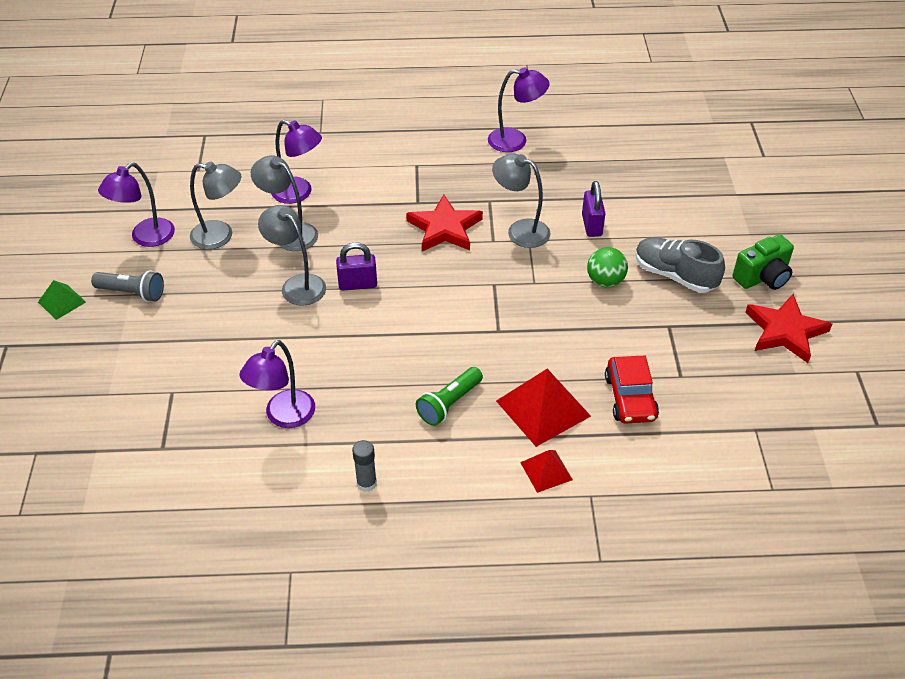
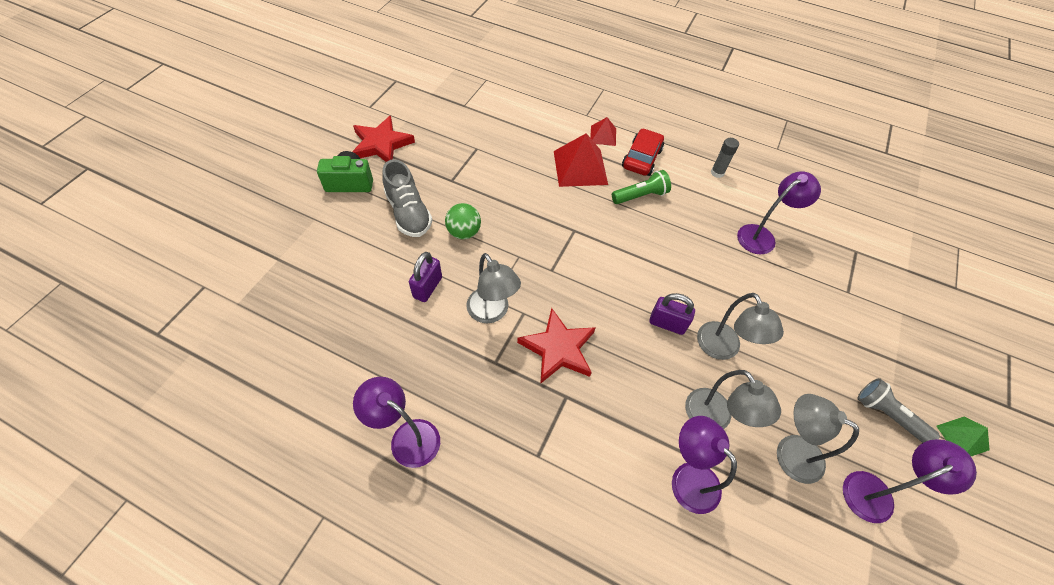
camera: 155 degrees left, 10 degrees up
red car [605,355,659,423] -> red car moved to [622,128,664,176]

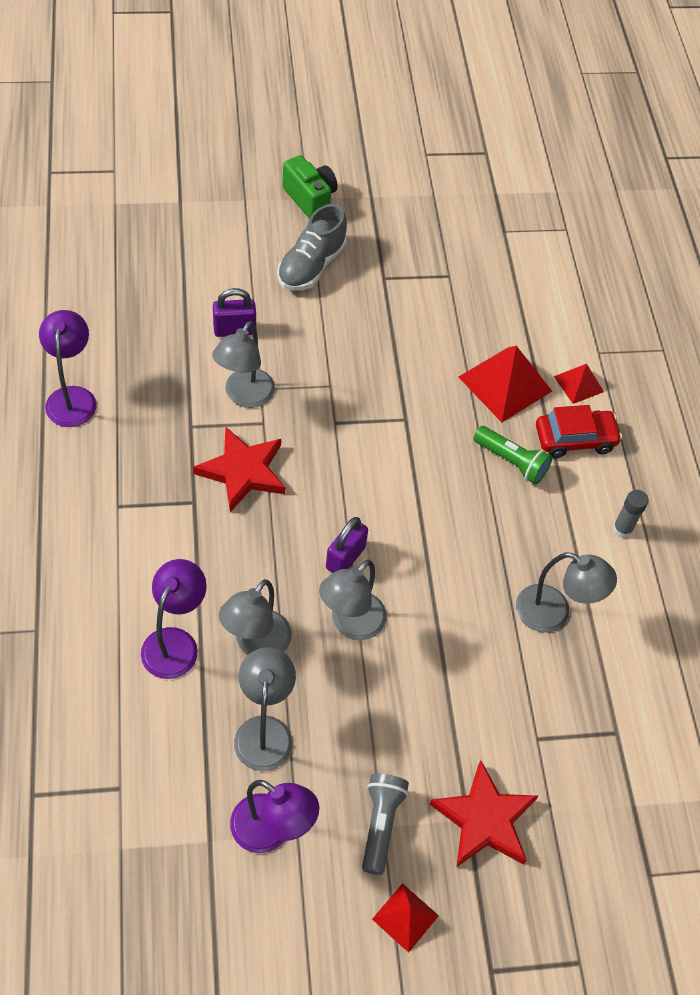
camera: 55 degrees right, 0 degrees up
red star [352,116,415,162] -> red star moved to [430,760,538,867]
green ball [445,203,481,239] -> none
purple padlock [649,293,695,335] -> purple padlock turned 45 degrees clockwise [326,517,368,573]
purple lamp [737,172,821,254] -> grey lamp [516,552,617,633]
green pyramid [936,416,990,456] -> red pyramid [372,883,439,953]

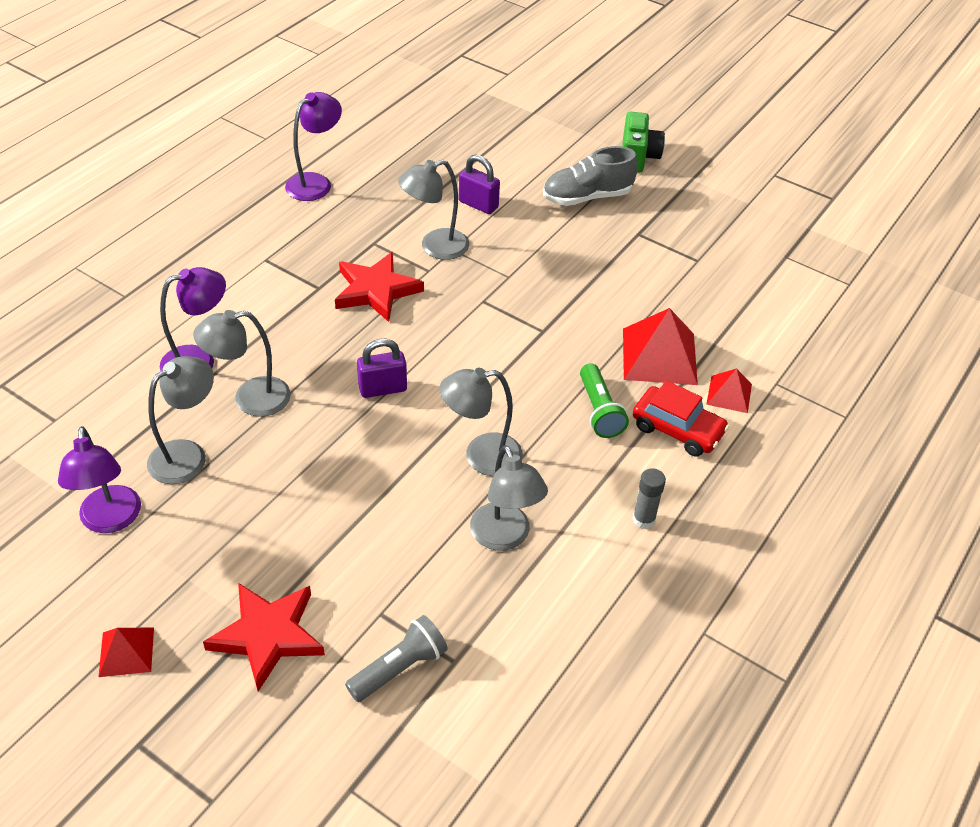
camera: 45 degrees right, 10 degrees down
grey lamp [319,559,387,640] -> grey lamp moved to [439,368,523,476]
grey flashlight [362,774,409,875] -> grey flashlight moved to [345,615,448,702]

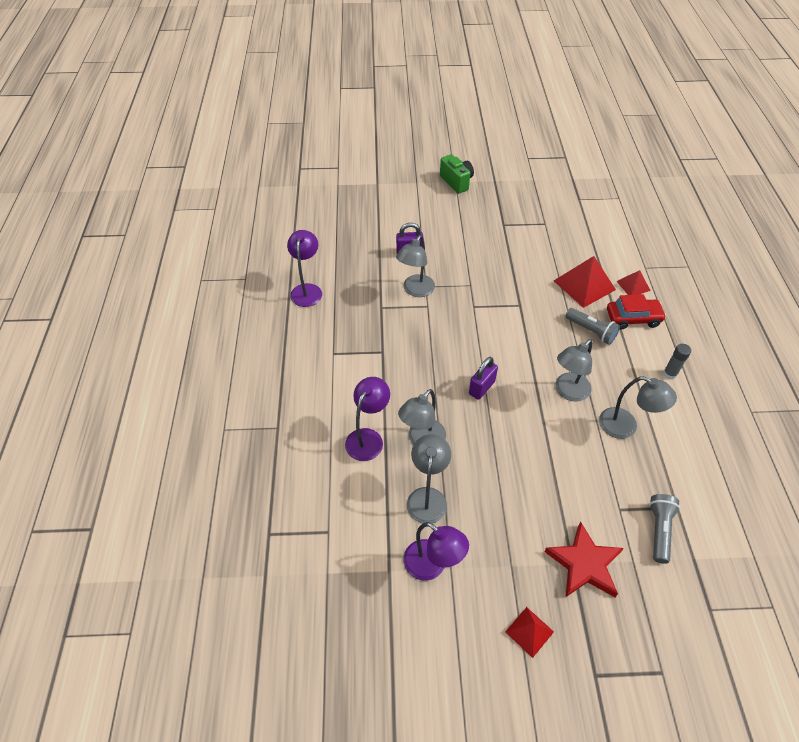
camera: 35 degrees left, 5 degrees up
red star [335,252,424,322] -> none
grey shoe [543,146,638,206] -> none
green flashlight [580,363,629,438] -> grey flashlight [565,308,620,345]

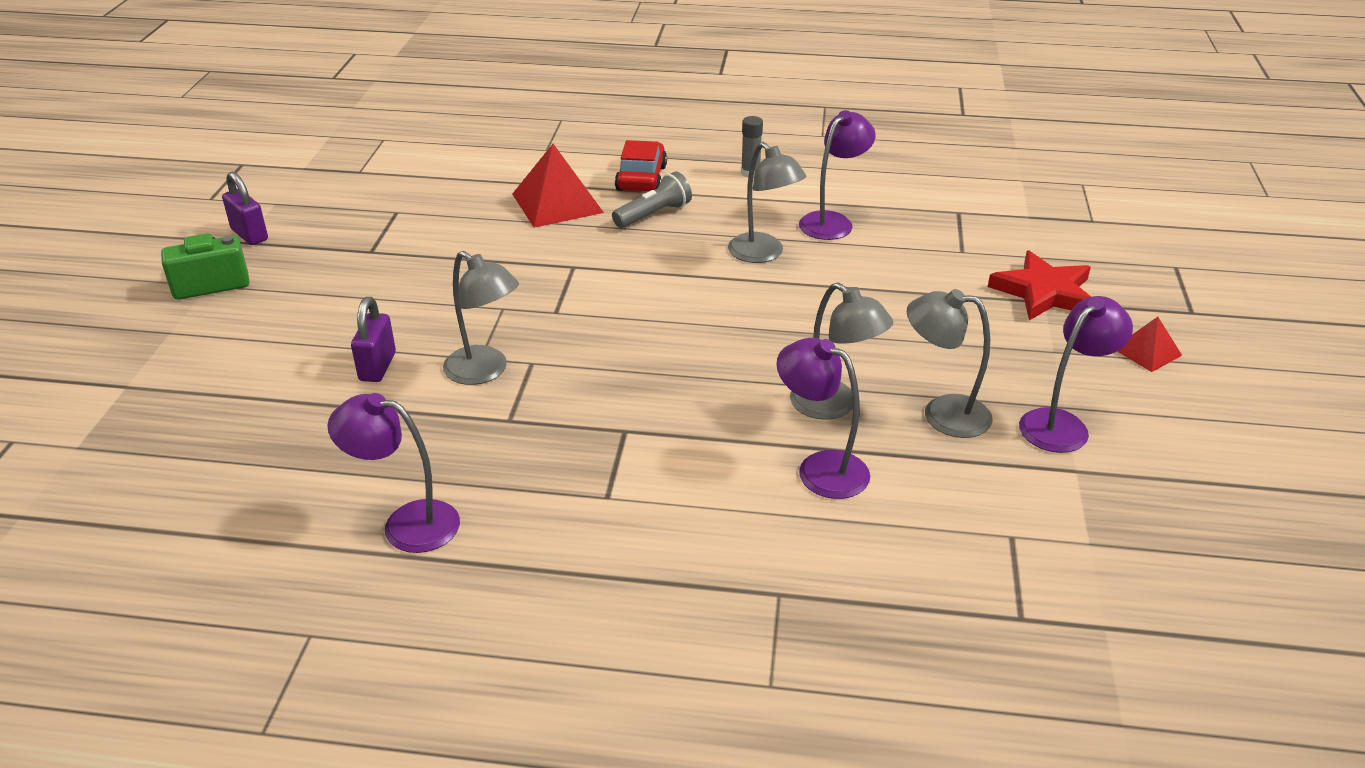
camera: 80 degrees left, 15 degrees down
purple padlock [469,357,498,400] -> purple padlock moved to [222,172,268,245]
grey lamp [599,376,677,439] -> purple lamp [799,110,876,240]
red pyramid [616,270,651,295] -> none
grey flashlight [649,494,680,564] -> none

